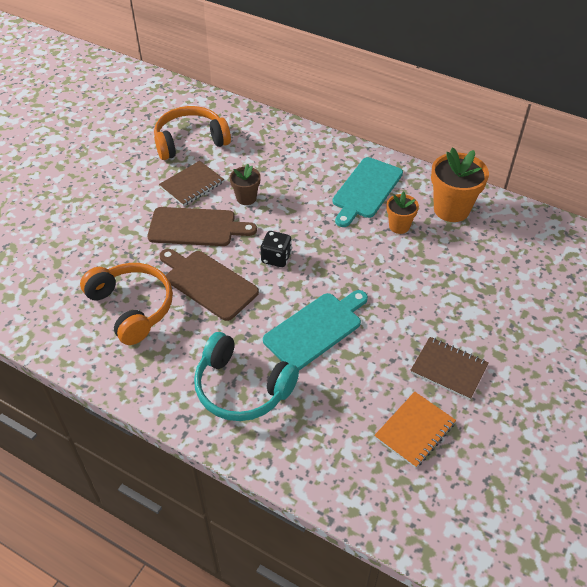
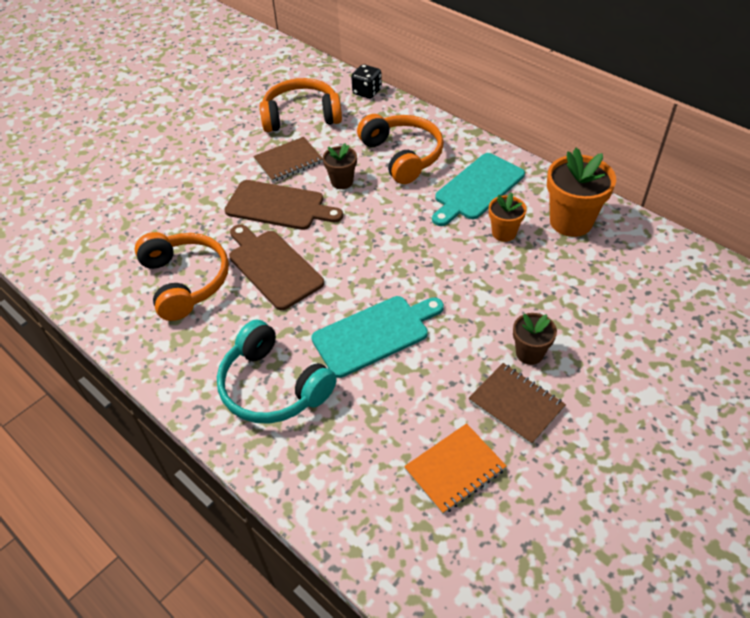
camera: 15 degrees right, 0 degrees up
black dice [261,231,292,267] -> black dice moved to [351,64,382,99]
none -> orange headphones [357,114,444,184]
none -> brown flower pot [513,313,557,365]

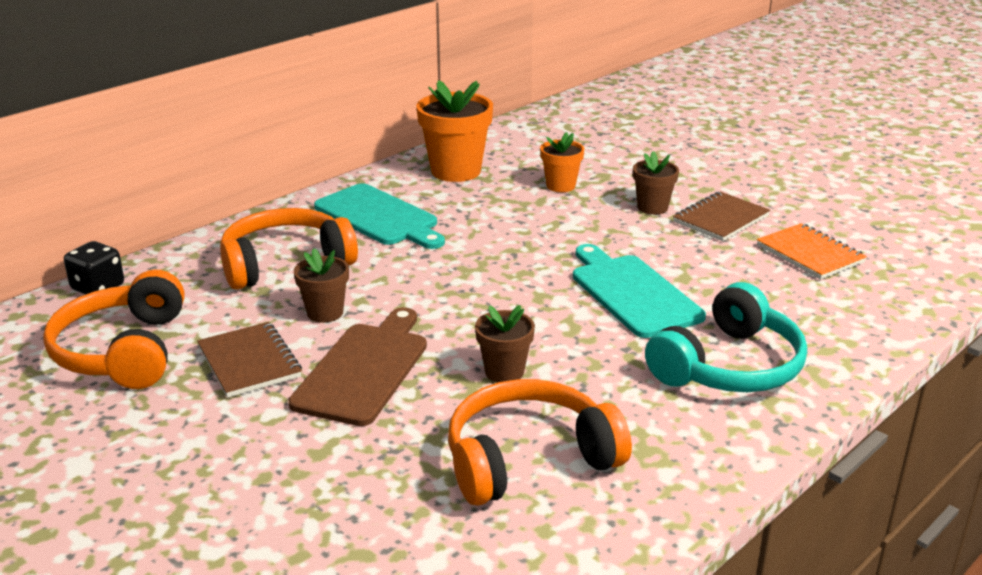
camera: 90 degrees left, 20 degrees down
brown cutting board [229,224,324,310] -> brown flower pot [475,305,535,383]
orange flower pot [489,192,527,242] -> orange flower pot moved to [540,132,584,192]

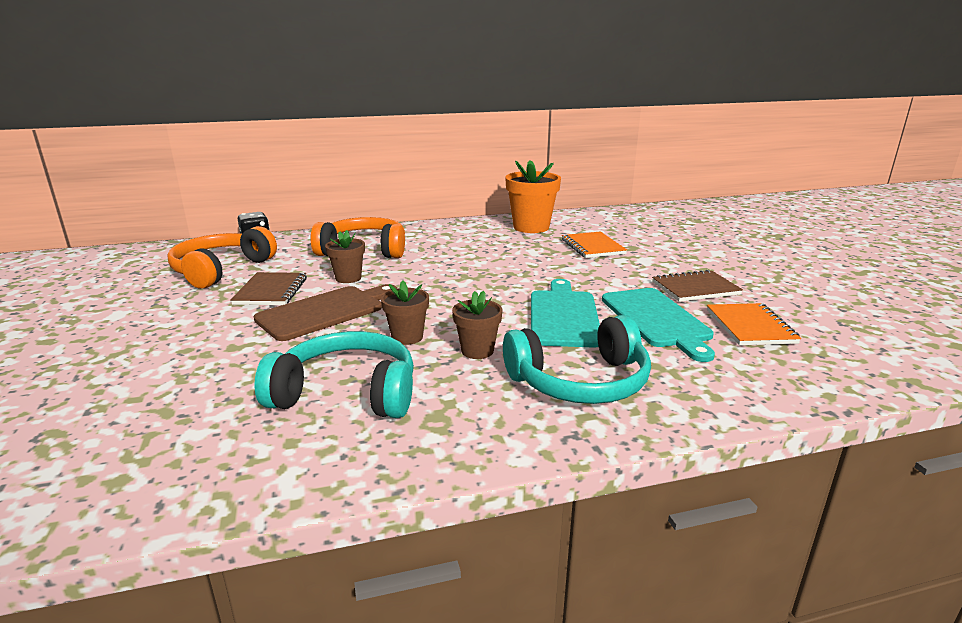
camera: 30 degrees right, 5 degrees down
turquoise cutting board [314,183,445,249] -> turquoise cutting board moved to [602,288,715,362]
orange headphones [448,379,632,506] -> turquoise headphones [254,331,414,418]
orange flower pot [540,132,584,192] -> orange notebook [562,232,627,258]
brown flower pot [633,151,679,215] -> brown flower pot moved to [452,290,503,359]

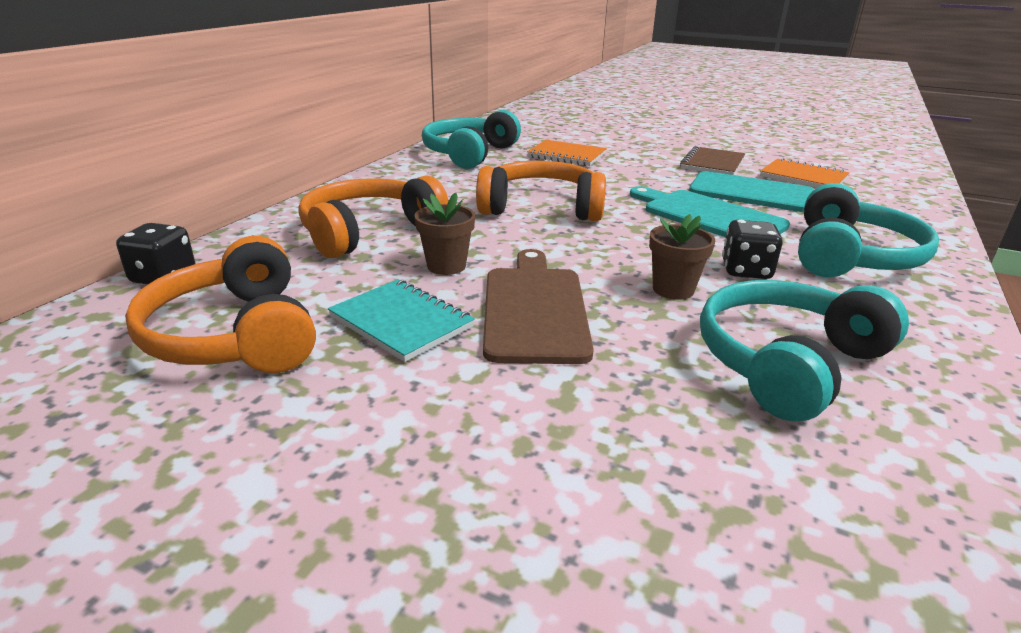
camera: 50 degrees left, 5 degrees up
brown notebook [230,272,307,305] -> turquoise notebook [328,279,475,362]
brown flower pot [452,290,503,359] -> black dice [722,220,783,279]
orange flower pot [505,160,561,233] -> turquoise headphones [422,110,521,169]
none -> orange headphones [476,161,606,221]

